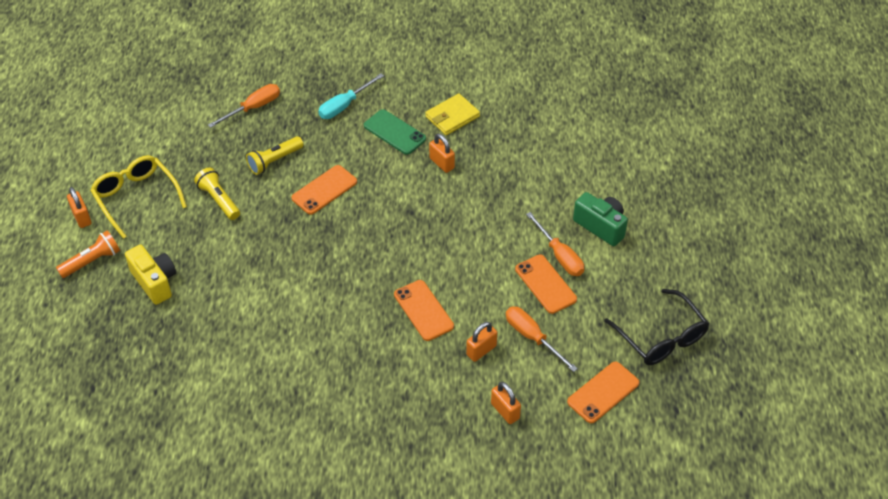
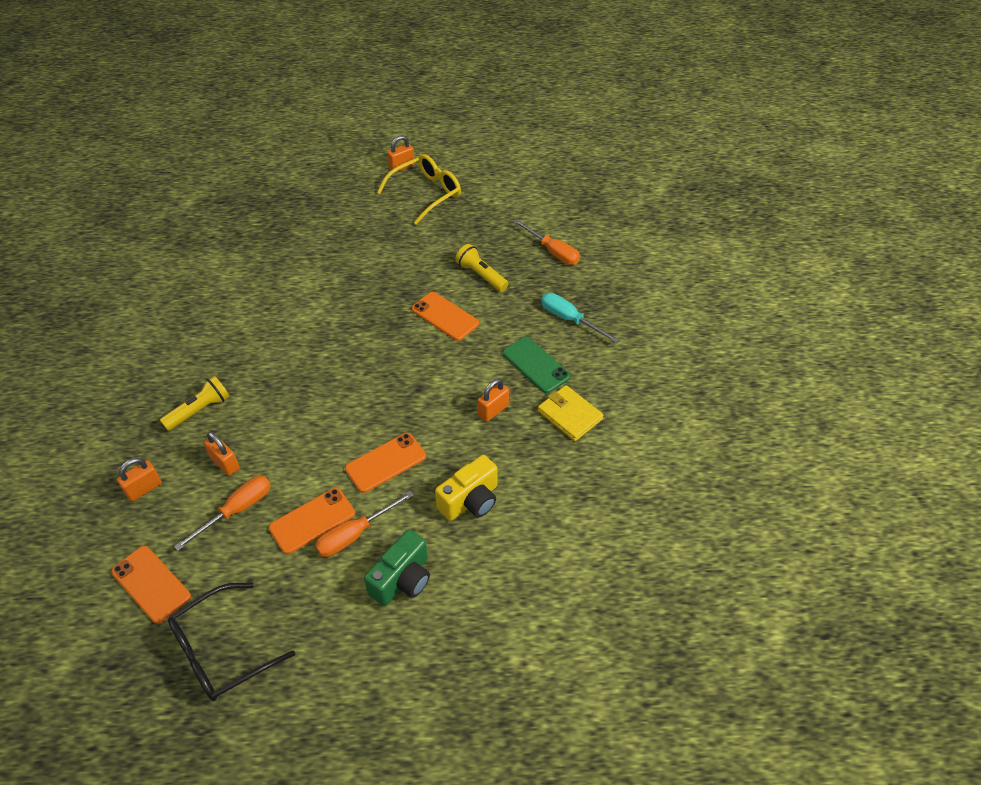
camera: 85 degrees right, 0 degrees up
orange flashlight [56,231,120,278] -> none
yellow camera [125,245,176,305] -> yellow camera moved to [435,455,498,521]
yellow flashlight [194,167,240,220] -> yellow flashlight moved to [160,376,230,431]
green phone [364,109,426,155] -> green phone turned 75 degrees counterclockwise [503,337,571,393]
orange phone [394,280,454,341] -> orange phone moved to [345,433,426,493]

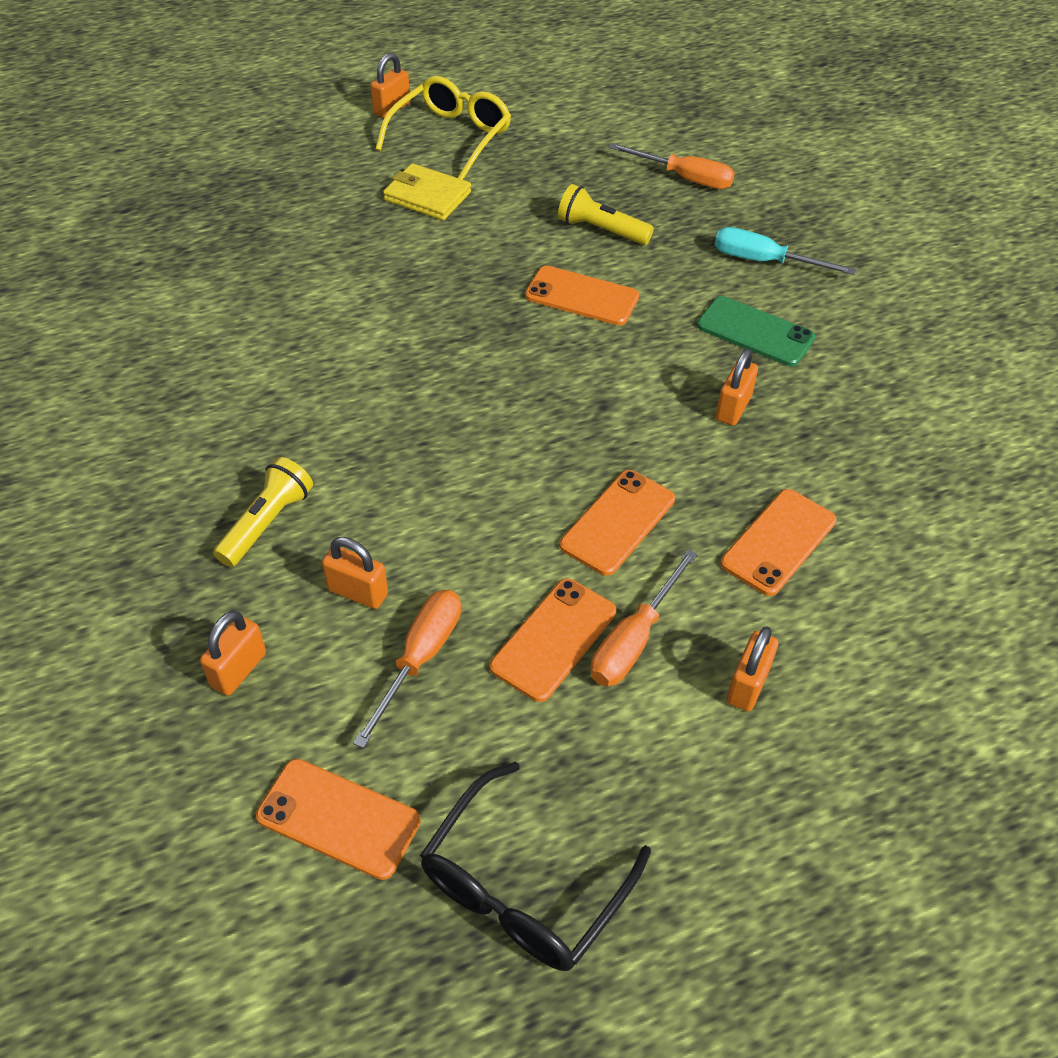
camera: 20 degrees left, 0 degrees up
green camera [364,529,430,606] -> orange padlock [727,626,778,712]
yellow camera [435,455,498,521] -> orange phone [720,489,836,596]
yellow wallet [538,385,604,441] -> yellow wallet moved to [383,163,471,220]

